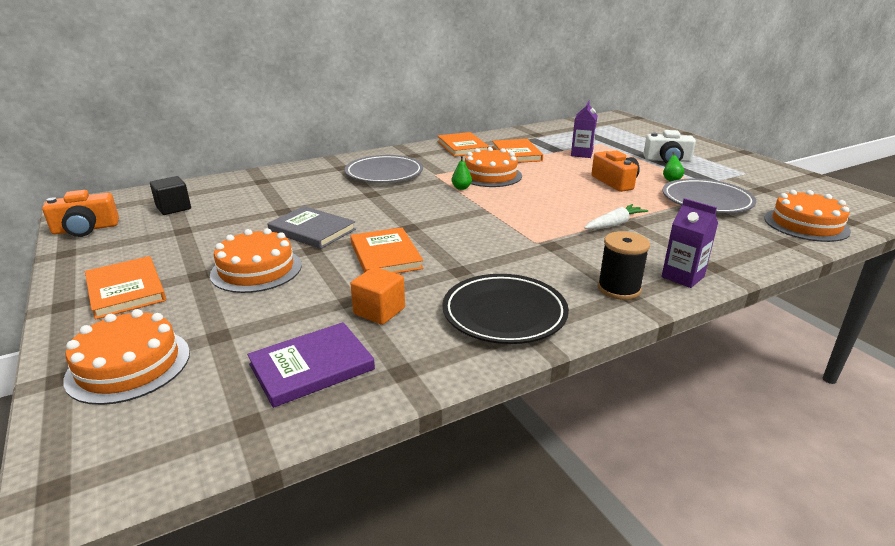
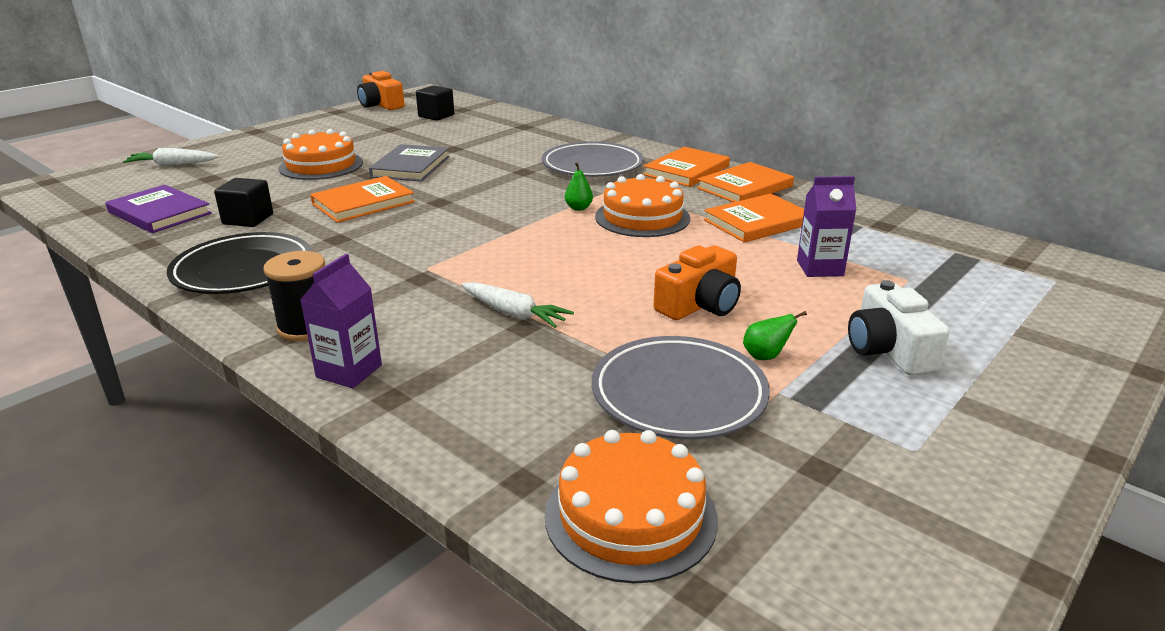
camera: 70 degrees right, 0 degrees up
orange cake [63,309,190,405] -> white carrot [123,148,219,166]
orange book [85,256,166,320] -> orange book moved to [643,147,730,187]
orange cube [350,267,405,325] -> black cube [214,178,273,227]

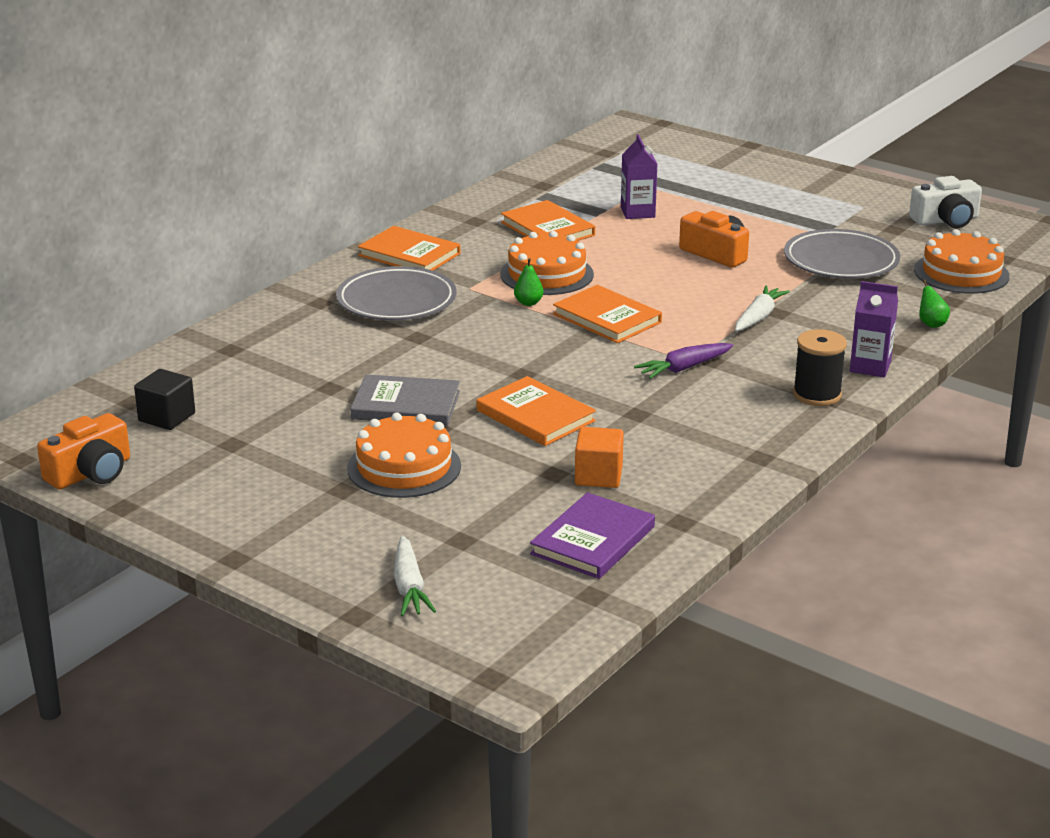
camera: 95 degrees left, 0 degrees up
black plate [167,232,312,294] -> none
black cube [214,178,273,227] -> orange cube [575,427,624,488]
orange book [697,162,794,202] -> orange book moved to [553,285,662,343]
green pear [743,311,807,360] -> green pear moved to [919,280,950,328]
white camera [848,280,950,375] -> white camera moved to [909,176,982,228]
none -> purple carrot [634,343,733,379]

